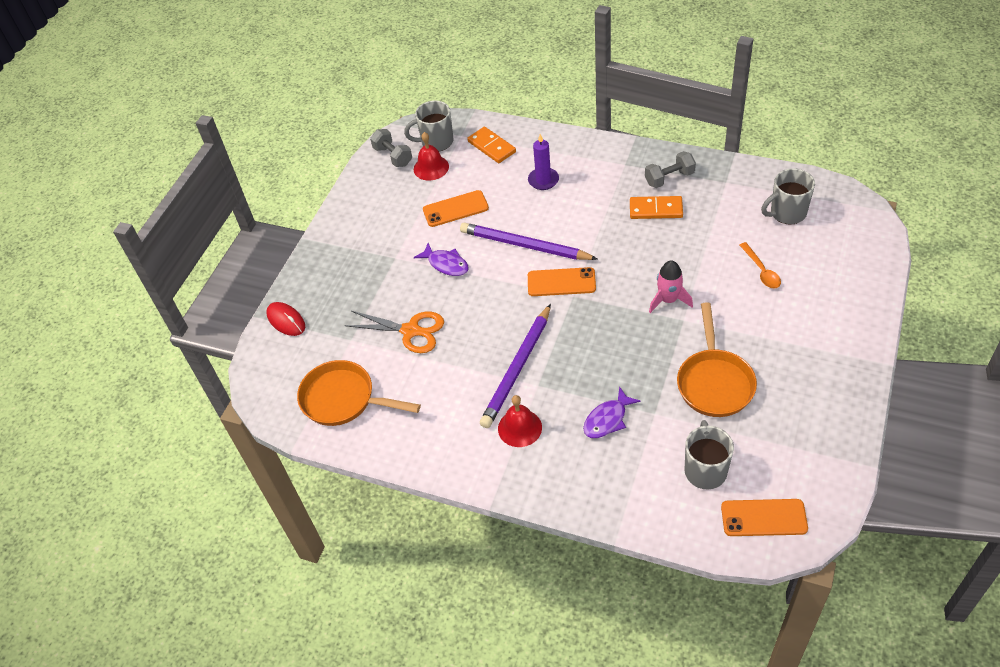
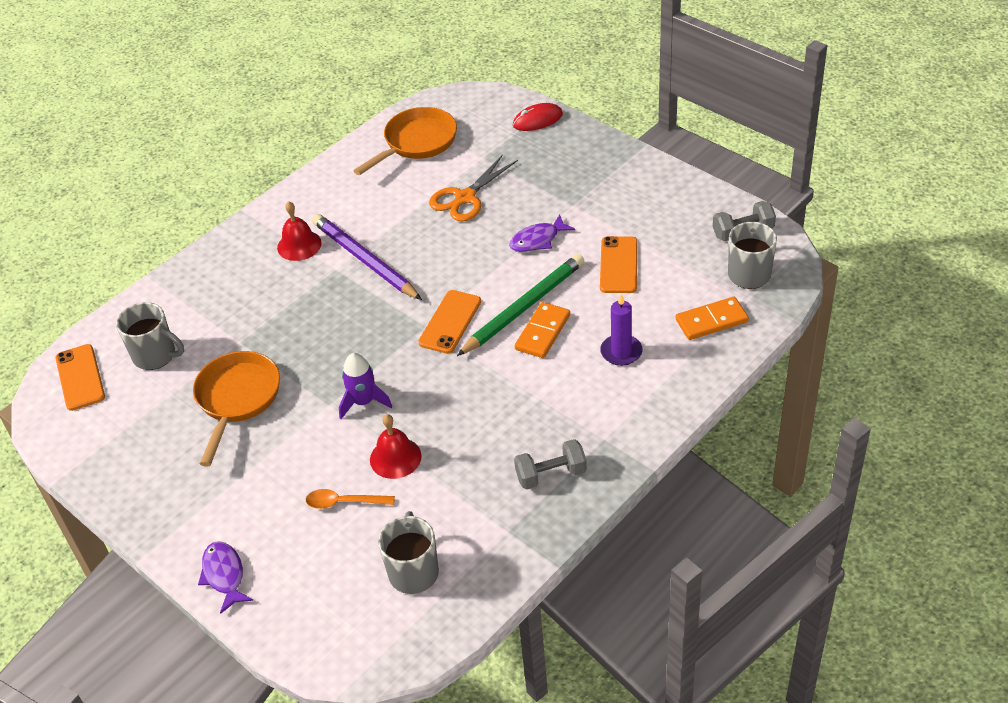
camera: 110 degrees right, 5 degrees down
red bell [414,132,449,181] -> red bell moved to [370,414,422,479]
purple pencil [460,223,597,260] -> green pencil [457,254,584,356]
purple fish [583,386,641,438] -> purple fish moved to [198,541,253,614]
orange domino [630,196,683,219] -> orange domino moved to [515,302,570,358]
grey dumbbell [645,151,696,188] -> grey dumbbell turned 75 degrees clockwise [514,439,587,489]
pink rocket [649,260,693,313] -> purple rocket [339,353,392,419]
orange pan [677,302,757,417] -> orange pan turned 75 degrees clockwise [193,351,280,467]
orange phone [721,499,808,536] -> orange phone turned 45 degrees counterclockwise [55,344,105,411]

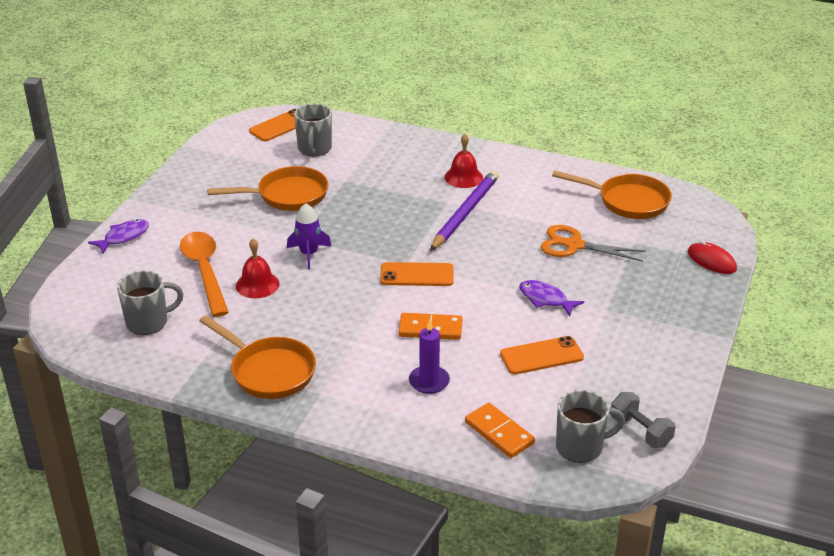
camera: 65 degrees right, 10 degrees down
orange spoon [306,489,395,509] -> orange spoon [180,232,229,317], size x1.86
green pencil [457,254,584,356] -> none
grey dumbbell [514,439,587,489] -> orange pan [199,315,316,399]

